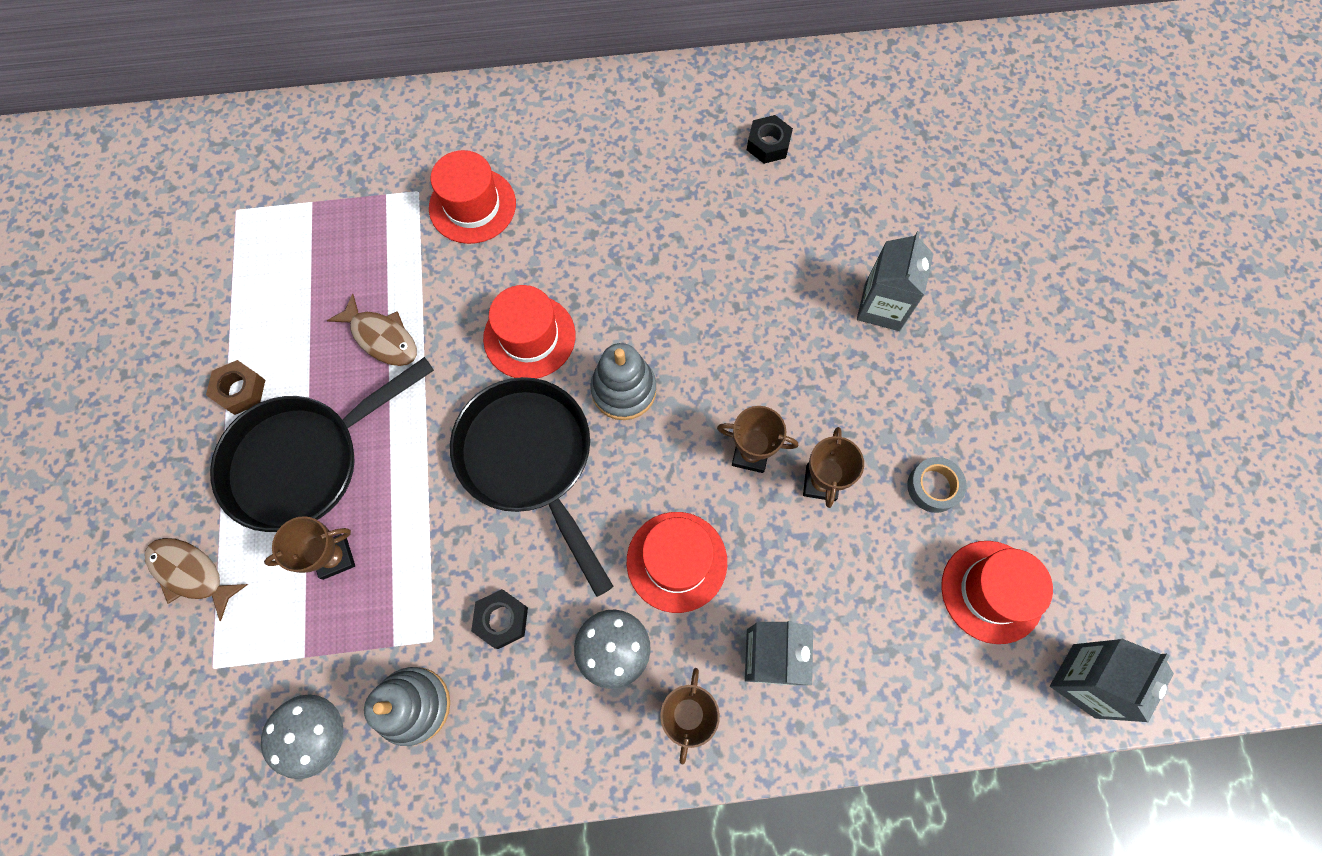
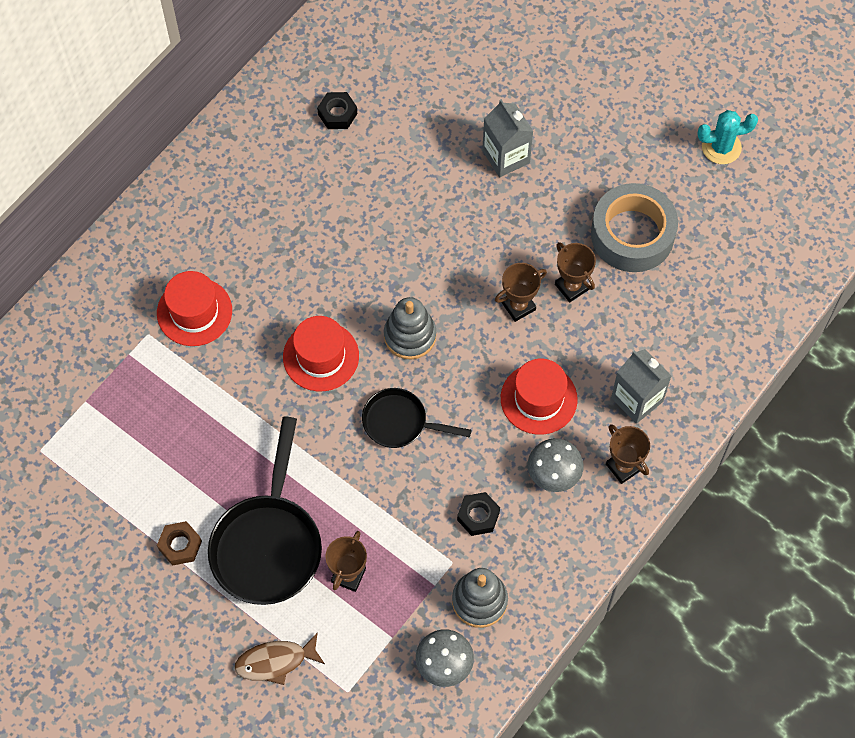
camera: 45 degrees left, 5 degrees down
brown fish [327,293,417,366] -> none
black pan [450,377,614,597] -> black pan [362,388,471,448], size x0.58
grey tape [907,457,966,513] -> grey tape [591,183,678,272], size x2.12
red hat [941,541,1053,644] -> none
grey carton [1050,638,1174,723] -> none
none -> turquoise cactus [697,110,758,164]

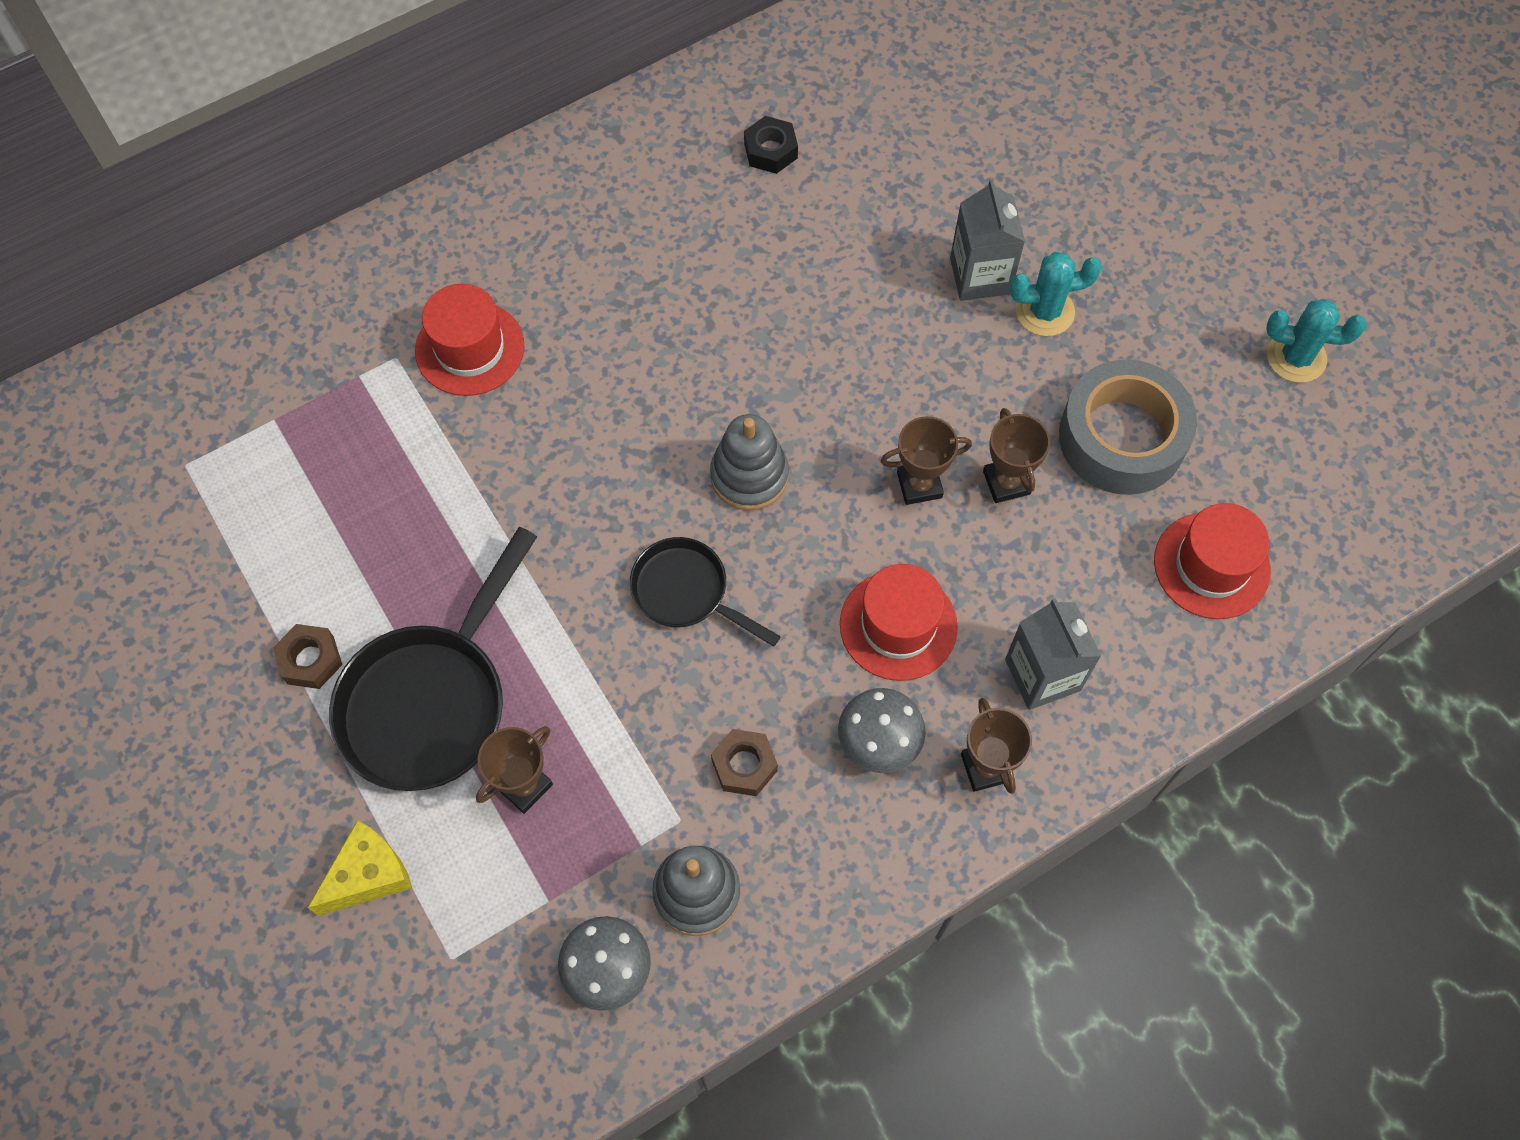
camera: 20 degrees right, 0 degrees up
brown fish [235,633,325,685] -> yellow cheese [308,820,412,916]
red hat [283,316,359,391] -> red hat moved to [1154,503,1271,619]
black nut [457,492,500,536] -> brown nut [711,729,778,796]
none -> turquoise cactus [1010,252,1102,336]

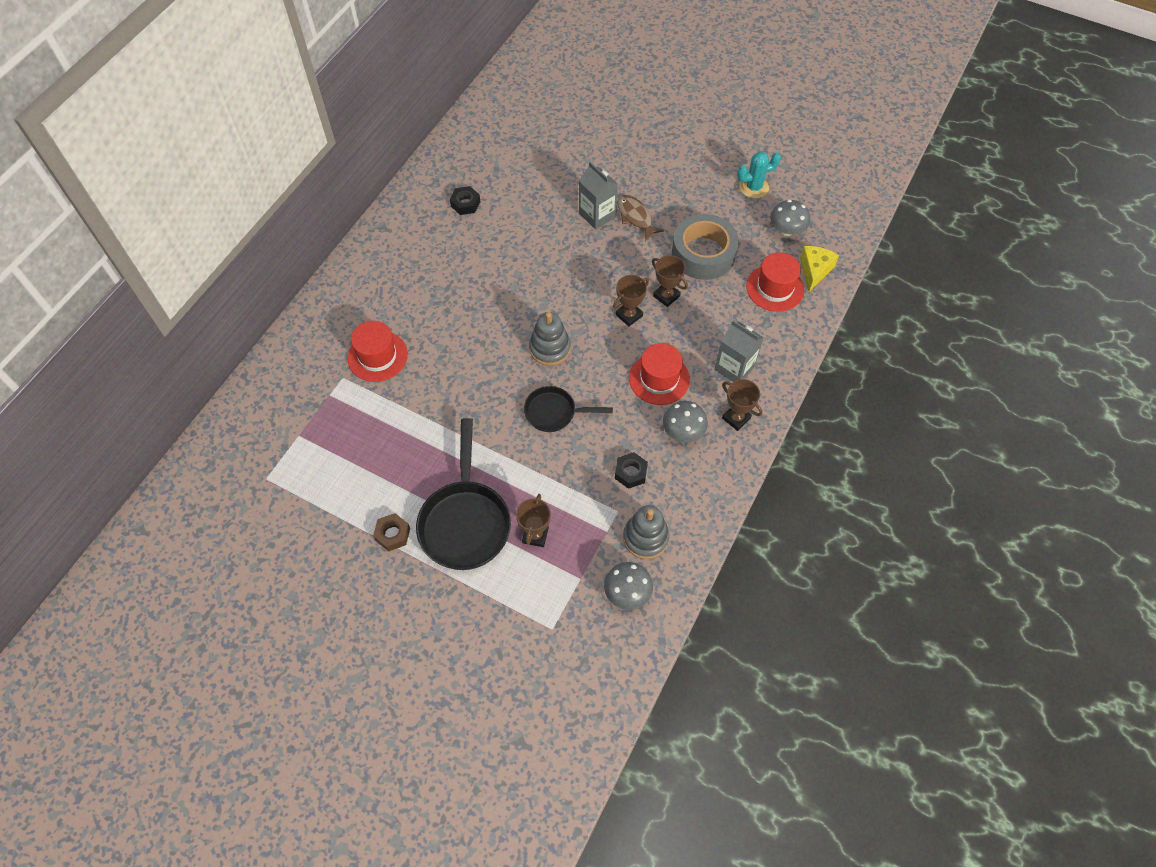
camera: 30 degrees left, 5 degrees down
yellow cheese [308,820,412,916] -> yellow cheese moved to [800,246,839,292]
brown nut [711,729,778,796] -> black nut [615,452,648,489]
turquoise cactus [1010,252,1102,336] -> brown fish [617,195,664,241]
none -> grey mushroom [770,200,810,236]

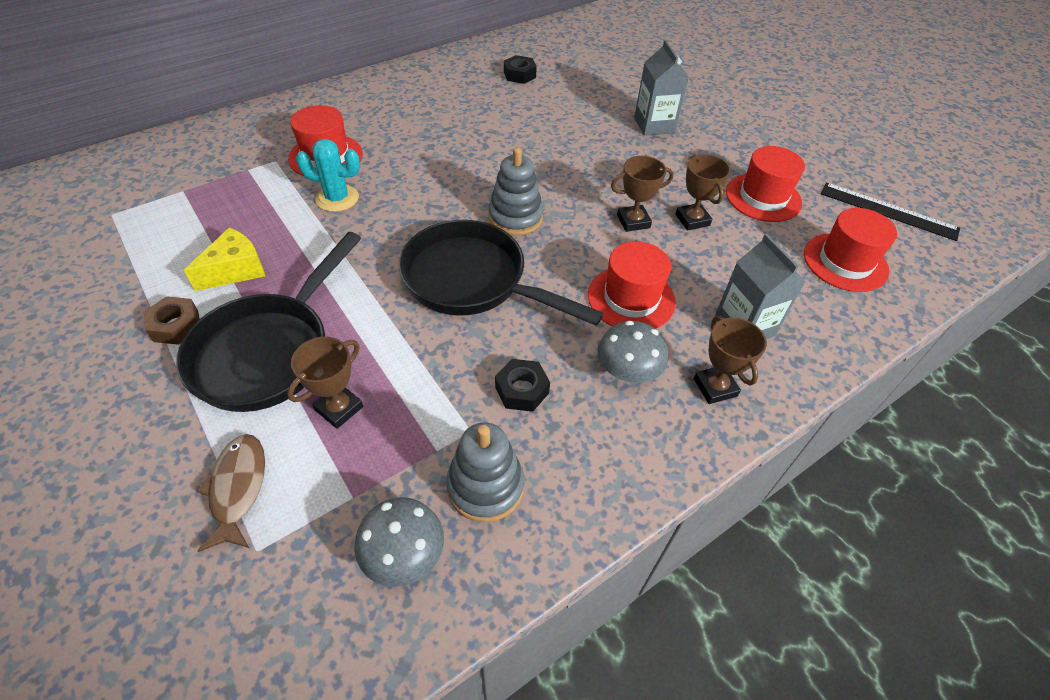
camera: 25 degrees right, 10 degrees down
black pan [524,386,613,432] -> black pan [399,220,604,325], size x1.72
brown fish [617,195,664,241] -> brown fish moved to [196,434,265,552]
grey tape [672,214,739,280] -> red hat [726,146,805,222]
turquoise cactus [737,152,781,198] -> turquoise cactus moved to [296,139,360,212]
grey mushroom [770,200,810,236] -> black ruler [821,182,960,241]
yellow cheese [800,246,839,292] -> yellow cheese moved to [184,228,265,291]

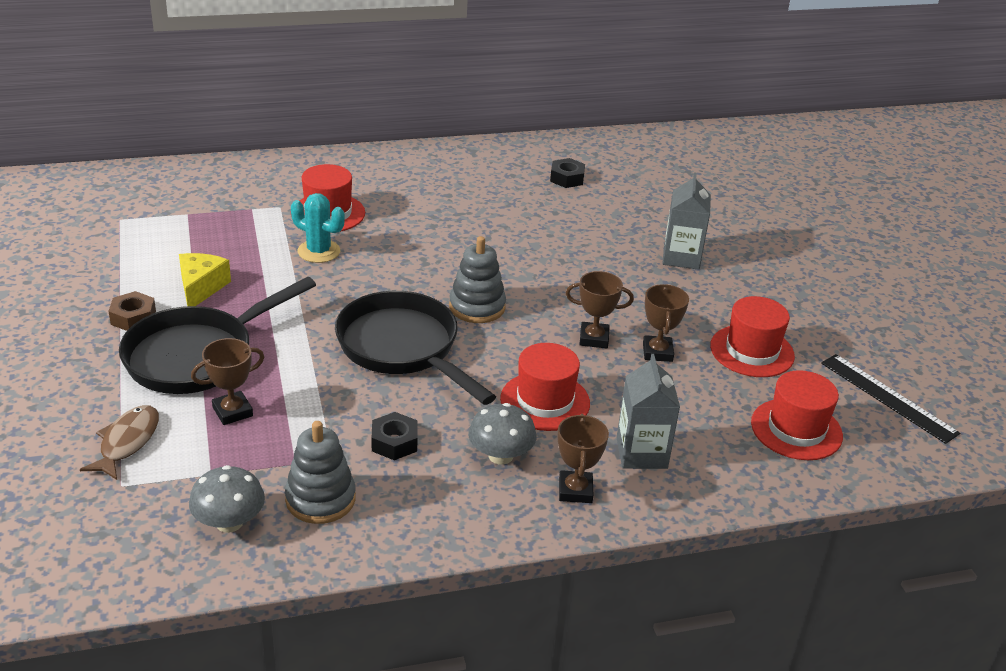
camera: 20 degrees right, 15 degrees down
yellow cheese [184,228,265,291] -> yellow cheese turned 60 degrees counterclockwise [179,253,231,306]

